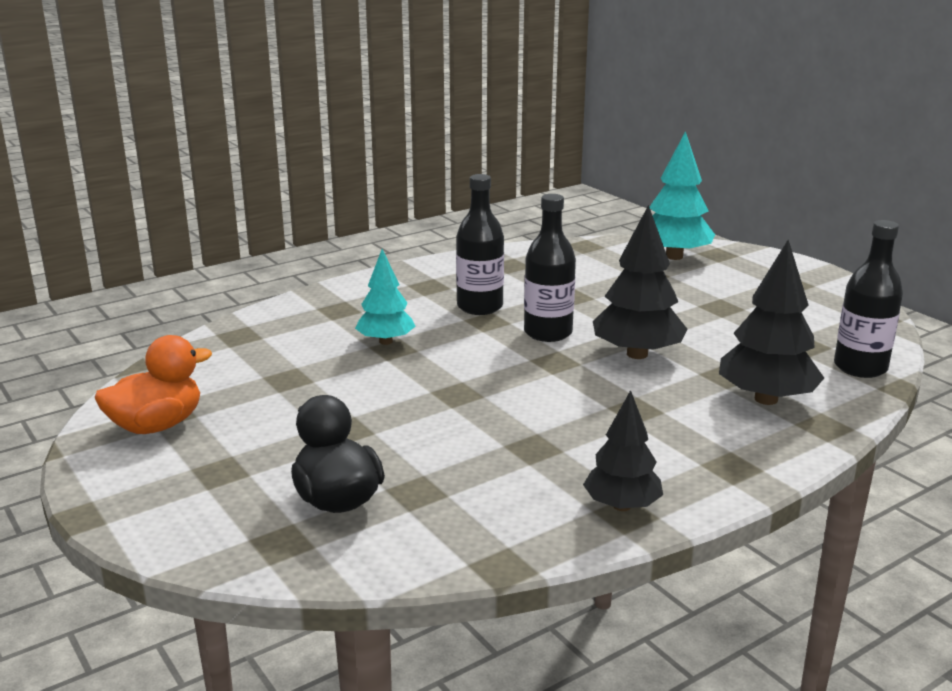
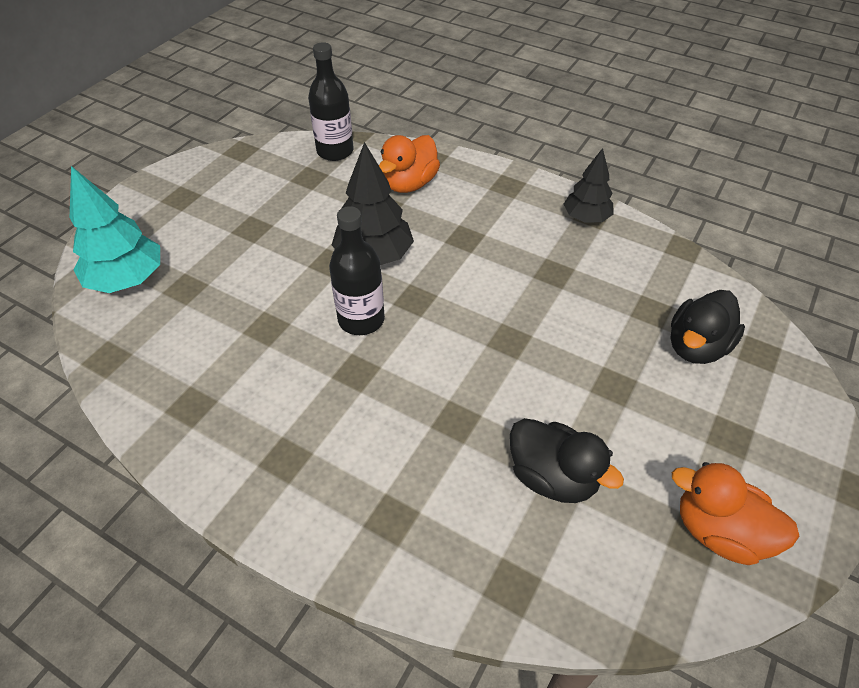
camera: 115 degrees left, 25 degrees up
turquoise tree [355,249,416,345] -> none
black bottle [456,174,504,315] -> none
black tree [719,240,824,405] -> orange duck [379,135,440,193]
none -> black duck [510,418,624,503]

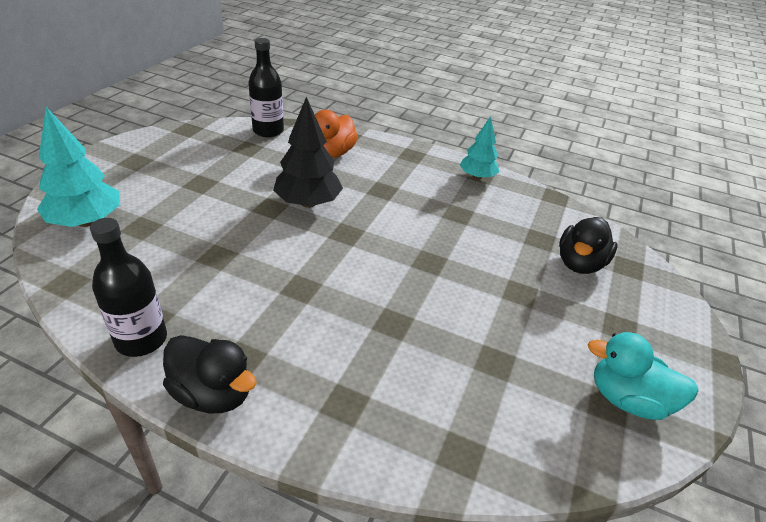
camera: 10 degrees left, 10 degrees down
black bottle [329,206,385,335] -> black bottle moved to [90,218,167,357]
black duck [510,418,624,503] -> black duck moved to [163,335,257,413]
black tree [564,148,614,223] -> turquoise tree [460,116,499,180]
orange duck [672,462,800,565] -> turquoise duck [588,332,699,420]

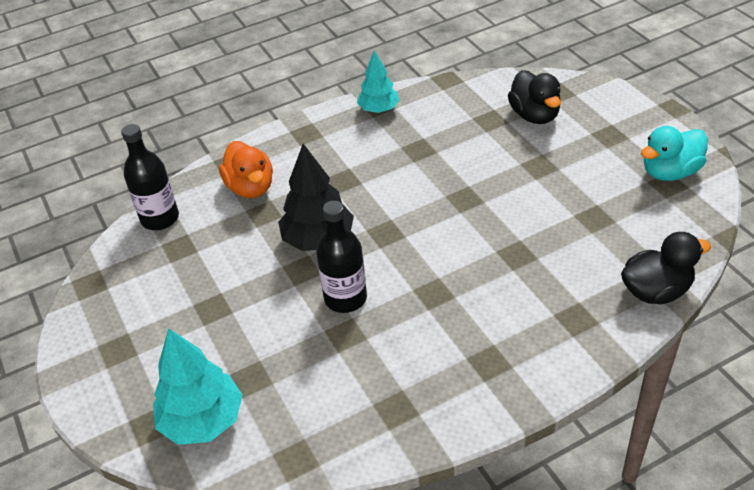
camera: 45 degrees left, 5 degrees up
black bottle [90,218,167,357] -> black bottle moved to [316,201,367,313]
black duck [163,335,257,413] -> black duck moved to [621,232,711,304]

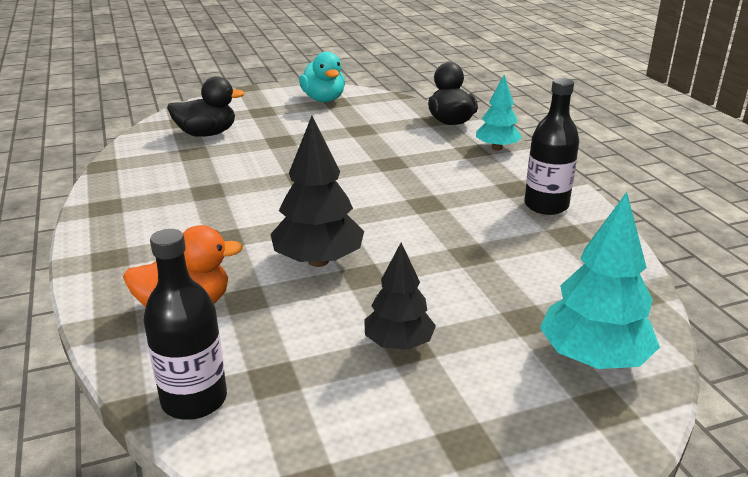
camera: 85 degrees left, 15 degrees down
black bottle [316,201,367,313] -> black bottle moved to [524,78,579,215]
turquoise tree [357,50,400,113] -> turquoise tree moved to [476,75,522,151]
none -> black tree [364,242,436,350]

